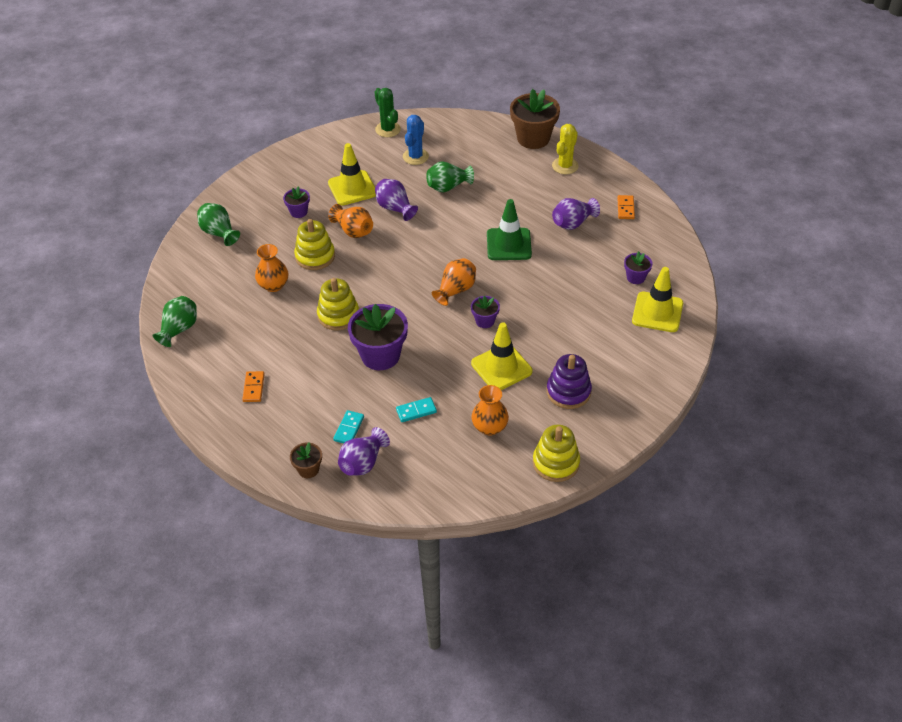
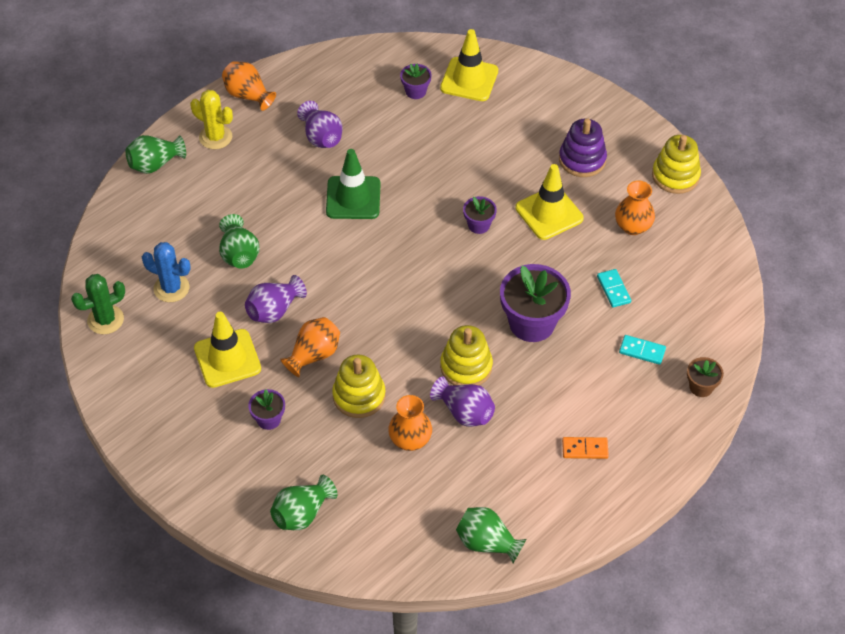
camera: 90 degrees left, 5 degrees up
purple vase [338,427,390,476] -> purple vase moved to [430,376,495,427]
orange vase [432,258,476,306] -> orange vase moved to [222,61,276,111]
brown flower pot [510,89,560,149] -> green vase [126,135,186,174]
orange domino [617,195,635,219] -> none

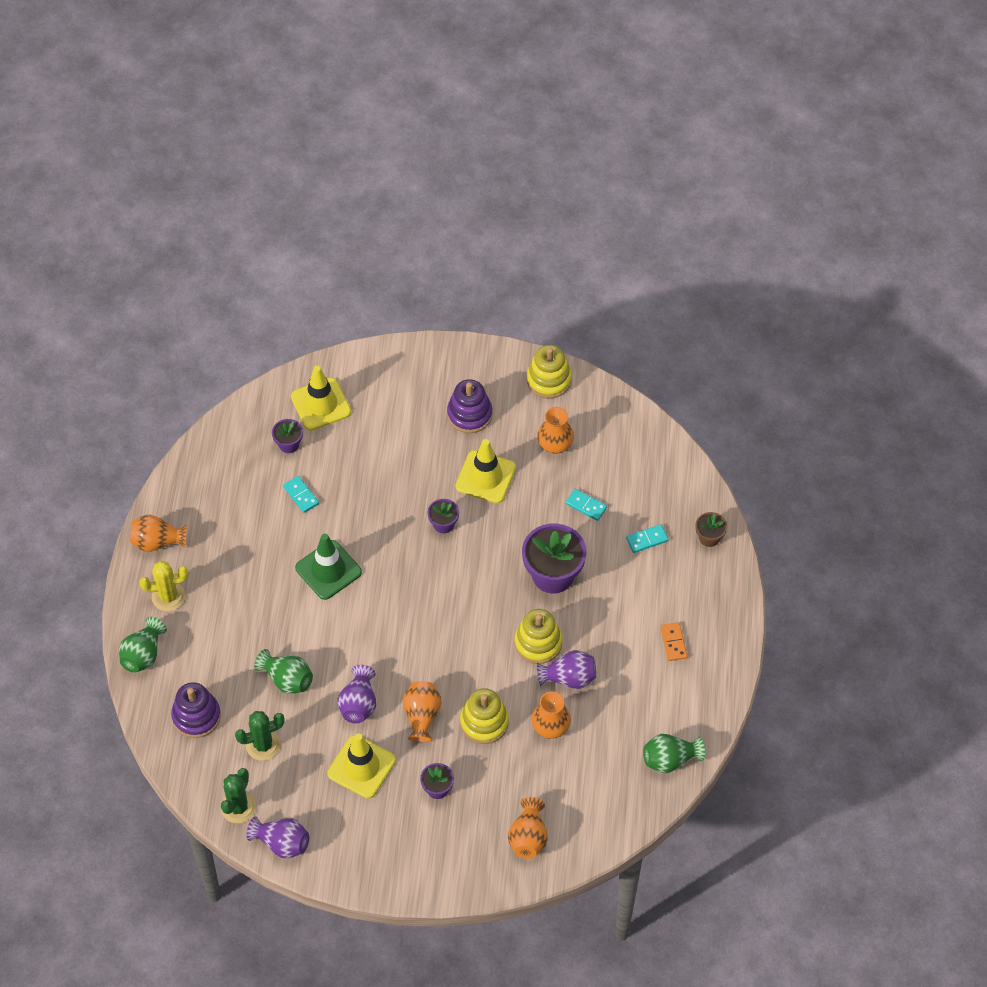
camera: 40 degrees left, 5 degrees up
blue cactus [142,242,191,302] -> green cactus [235,711,285,761]
green vase [270,475,338,530] -> orange vase [508,797,548,859]
purple vase [297,101,343,148] -> purple vase moved to [246,816,309,859]
orange domino [562,437,609,459] -> orange domino turned 60 degrees counterclockwise [660,622,687,661]
none -> purple stacking toy [171,682,221,738]
none -> turquoise domino [283,476,319,513]

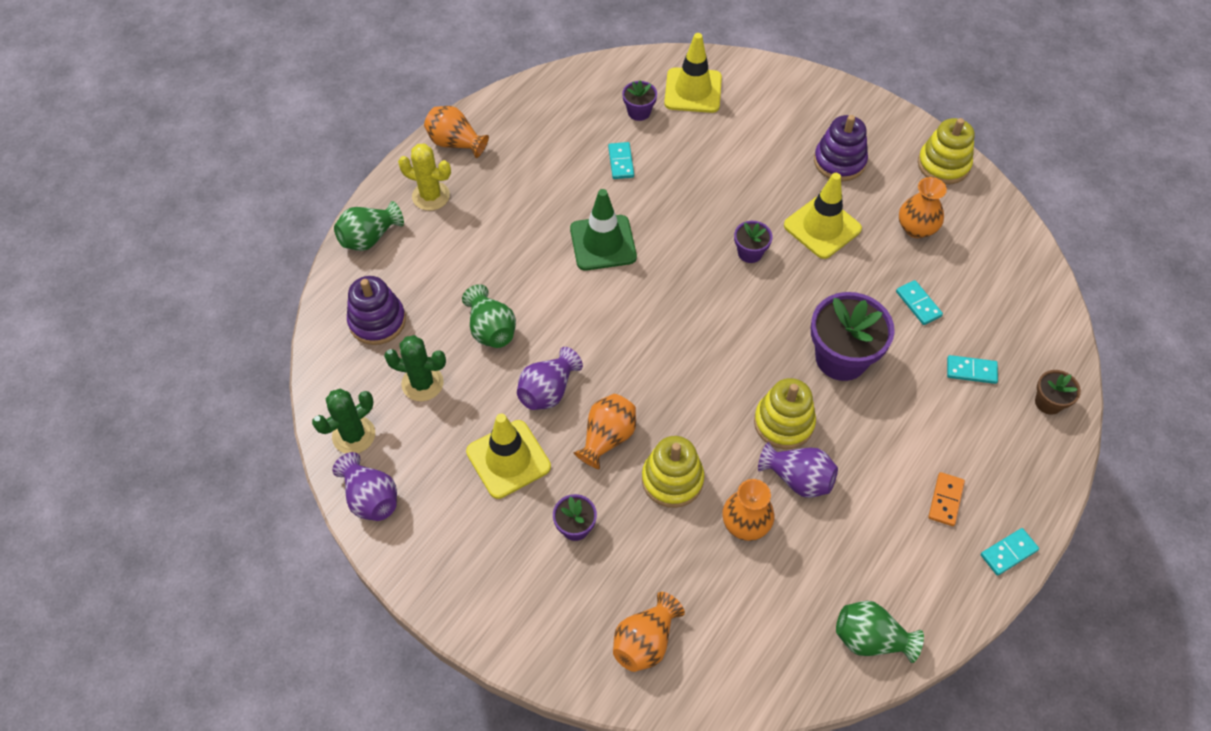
camera: 30 degrees right, 0 degrees up
none -> turquoise domino [981,528,1039,576]

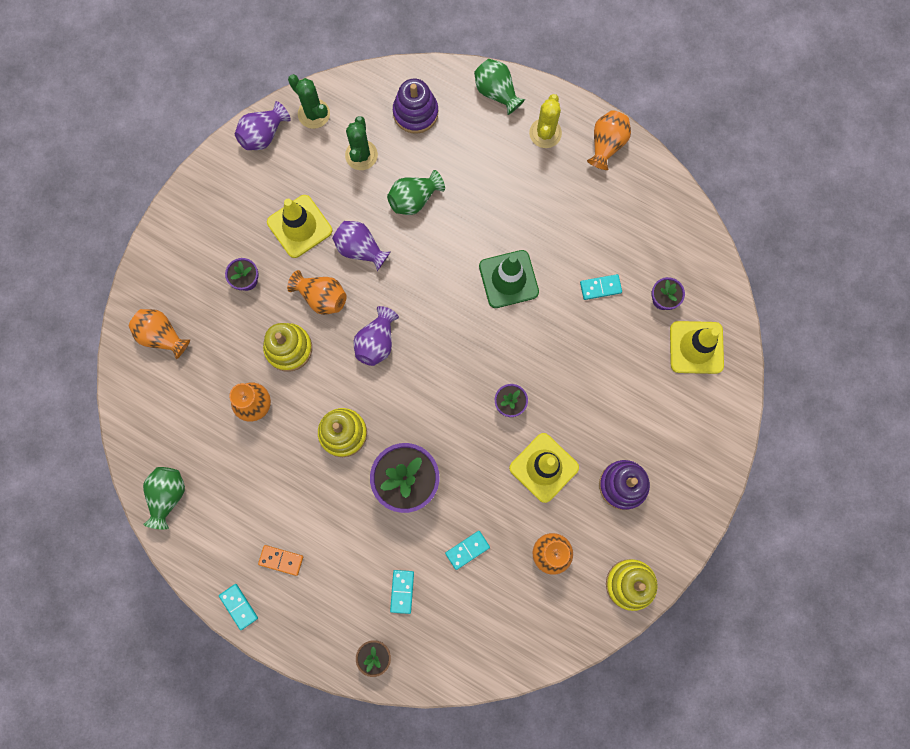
camera: 85 degrees right, 20 degrees up
purple vase [758,442,838,498] -> purple vase moved to [353,306,399,366]

